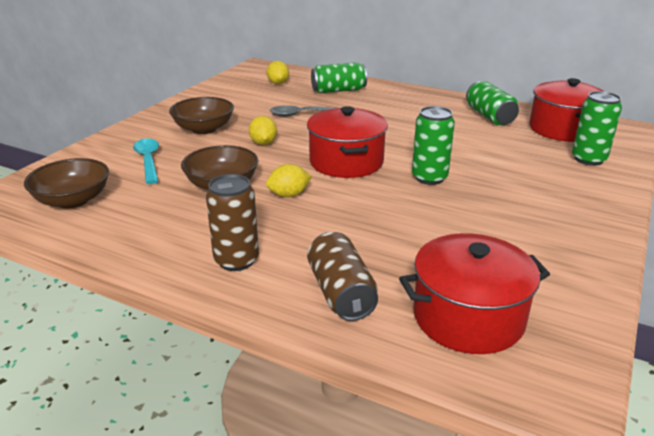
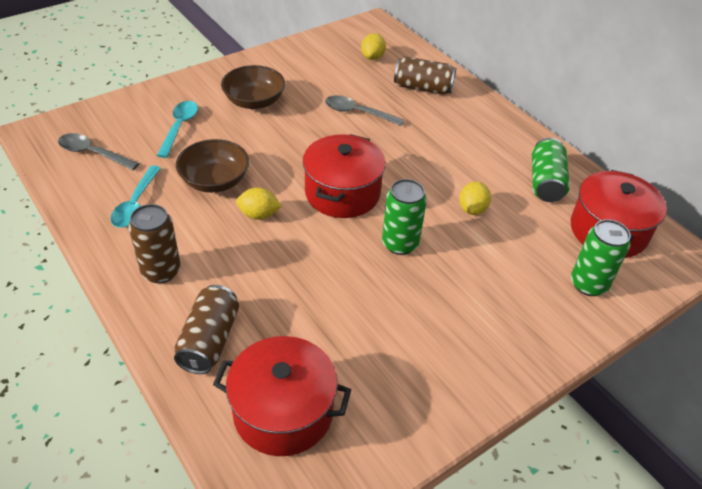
camera: 25 degrees right, 15 degrees up
brown bowl [24,158,109,208] -> grey spoon [58,133,139,170]
yellow lemon [249,116,277,145] -> yellow lemon moved to [459,181,491,215]
green can [311,62,367,93] -> brown can [394,56,456,95]
none -> turquoise spoon [110,165,161,228]

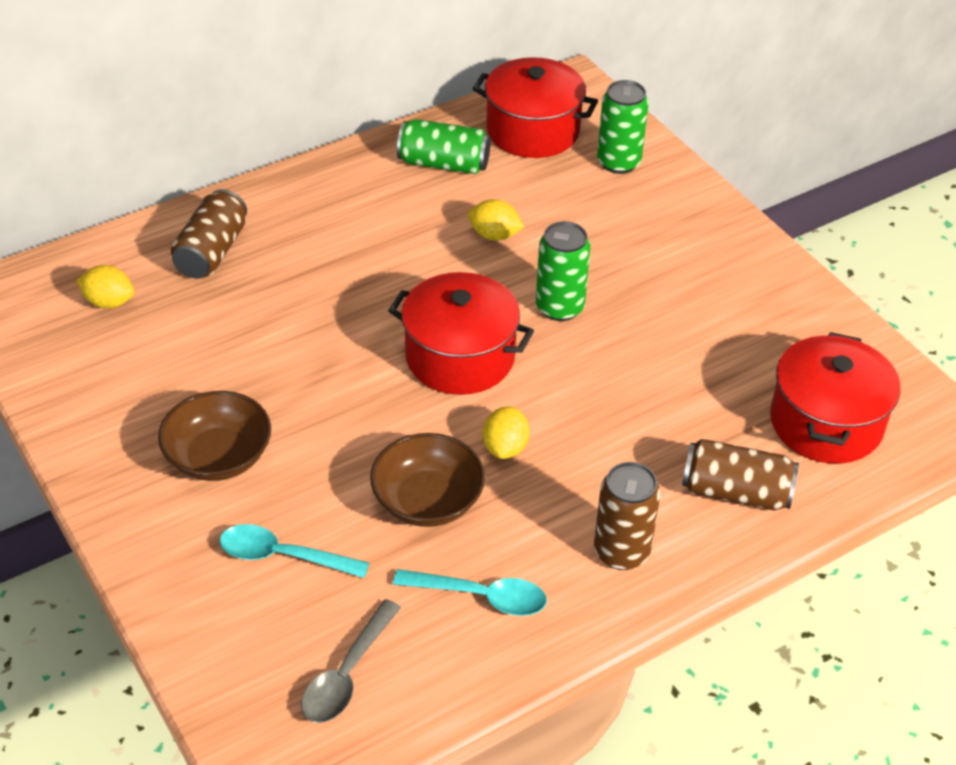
camera: 85 degrees left, 0 degrees up
grey spoon [325,95,404,126] -> none

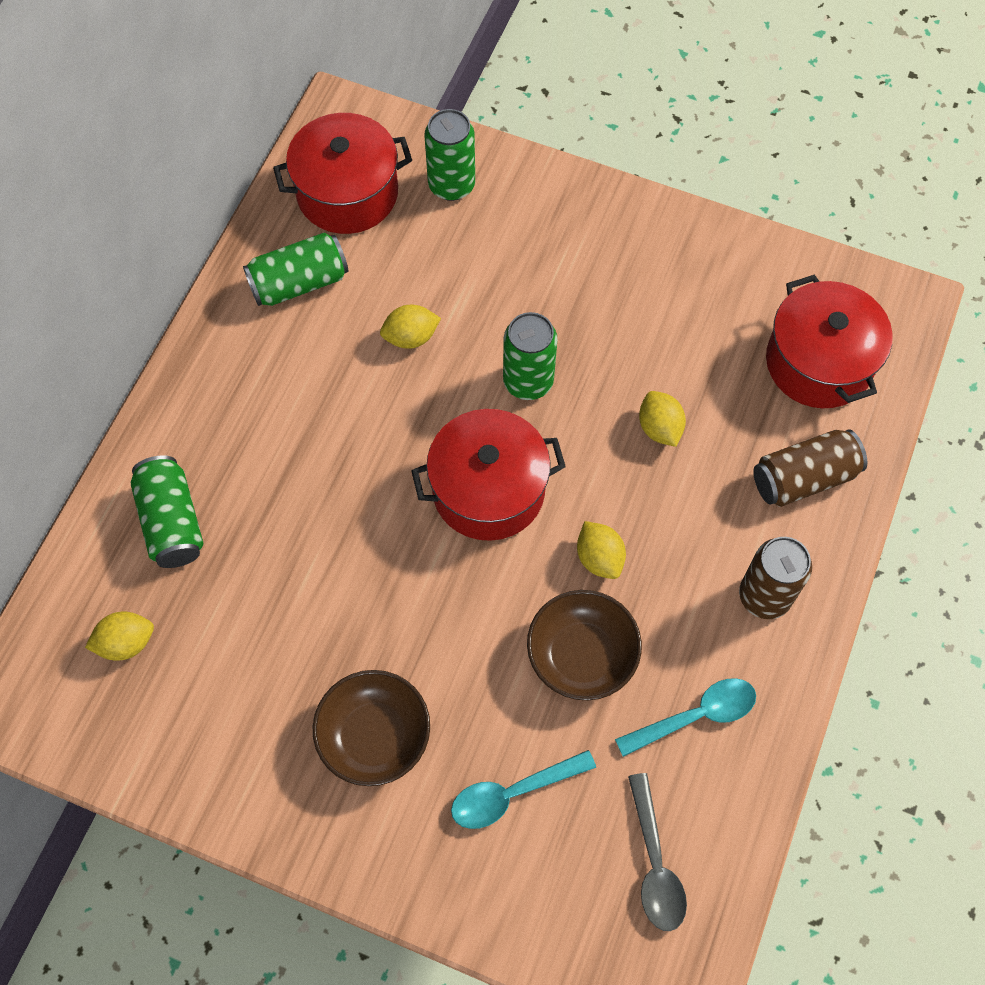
camera: 35 degrees left, 20 degrees up
brown can [171,189,247,279] -> green can [131,455,203,568]
none -> yellow lemon [639,391,686,447]

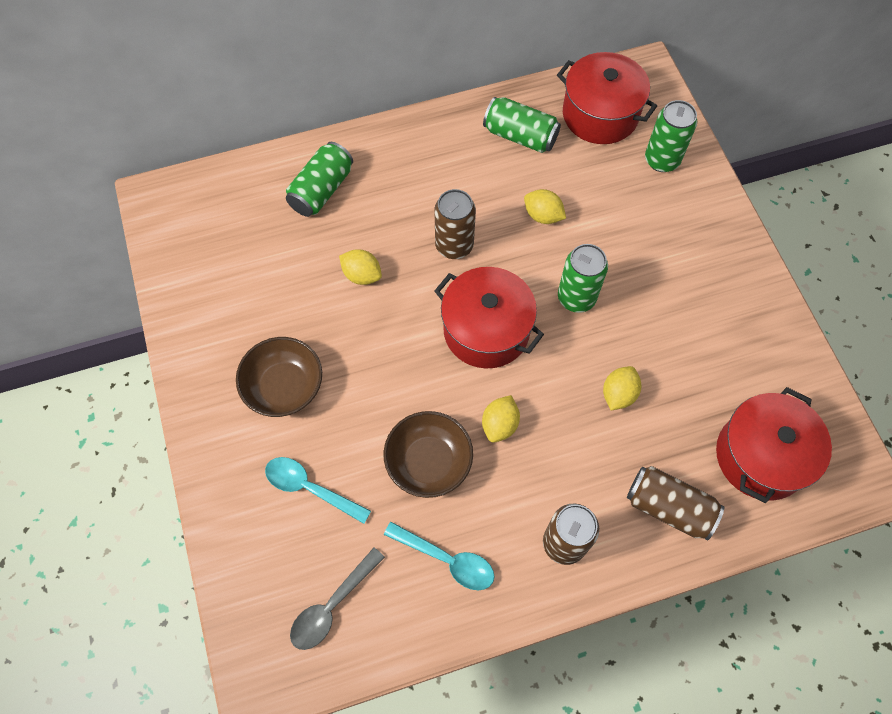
camera: 50 degrees right, 0 degrees up
yellow lemon [85,612,154,661] -> yellow lemon moved to [339,249,382,285]
none -> brown can [434,189,476,259]

